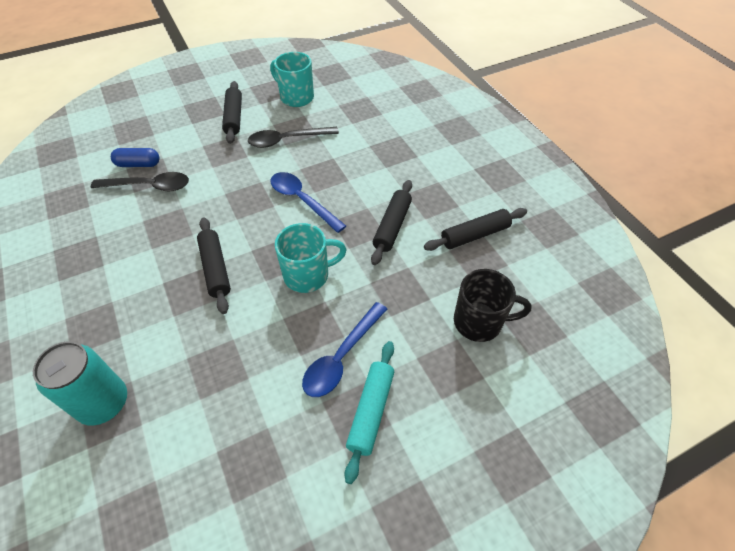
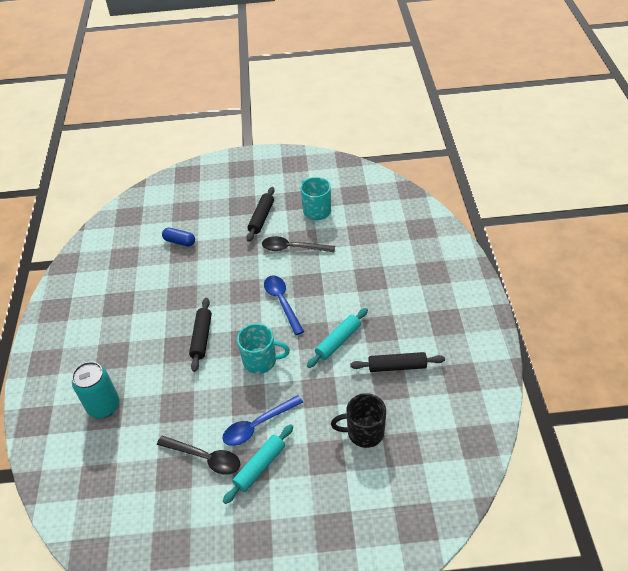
camera: 25 degrees right, 5 degrees down
black spoon [91,172,189,191] -> black spoon moved to [157,436,241,475]
black rolling pin [371,180,412,265] -> turquoise rolling pin [307,308,368,368]
black mug [454,269,532,342] -> black mug turned 150 degrees clockwise [331,393,386,448]

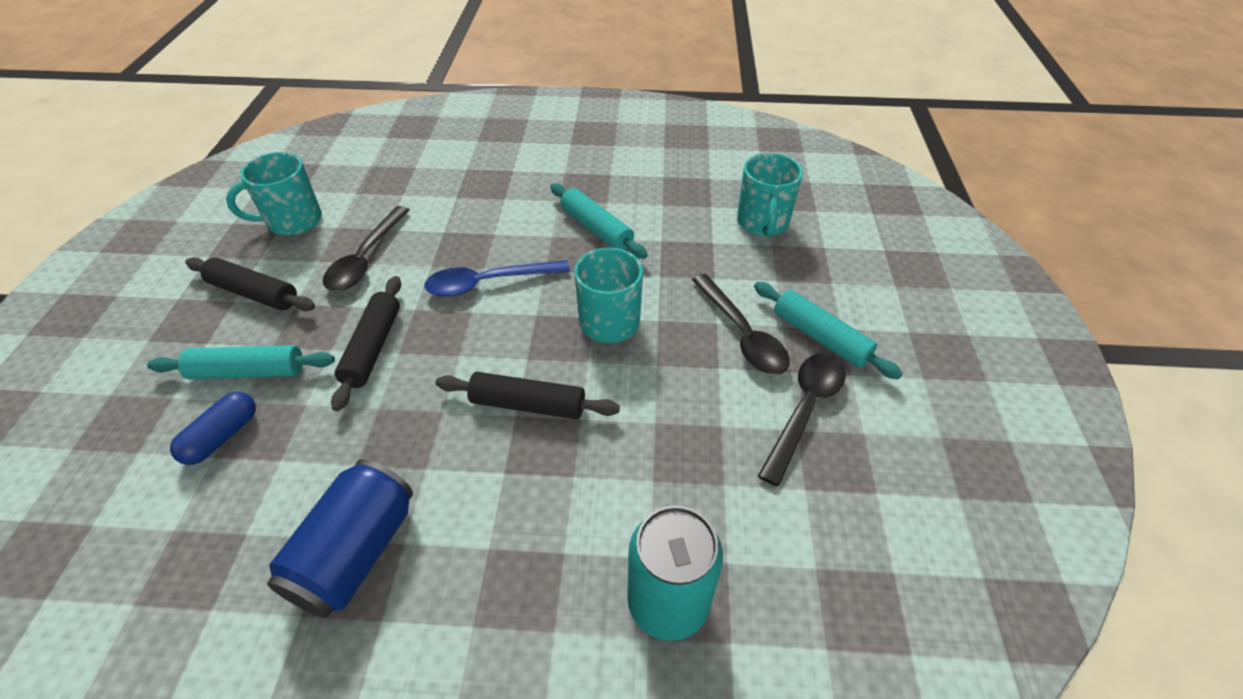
camera: 85 degrees left, 0 degrees up
blue spoon [222,395,303,446] -> black spoon [692,274,790,375]
black mug [331,393,386,448] -> turquoise mug [737,153,803,237]
black rolling pin [350,352,445,372] -> black rolling pin moved to [331,276,401,411]
none -> turquoise rolling pin [147,345,335,379]
none -> blue can [267,459,413,618]

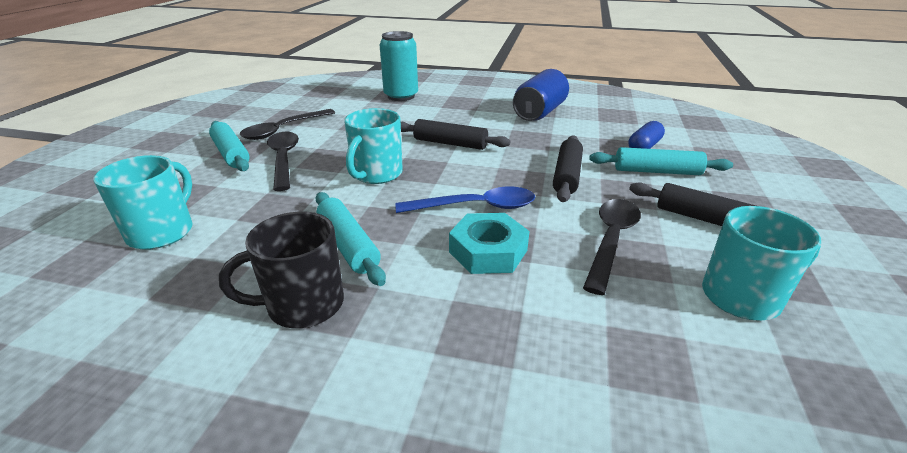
camera: 170 degrees left, 15 degrees down
none -> black mug [219,212,344,328]
none -> turquoise nut [449,213,529,274]

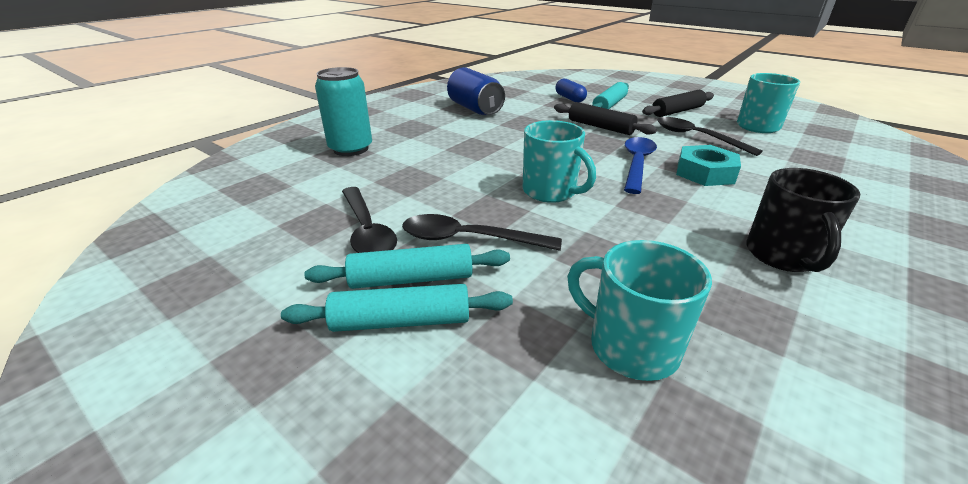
camera: 65 degrees left, 0 degrees up
turquoise rolling pin [315,192,386,286] -> turquoise rolling pin moved to [281,284,513,332]
black rolling pin [401,119,511,150] -> none

